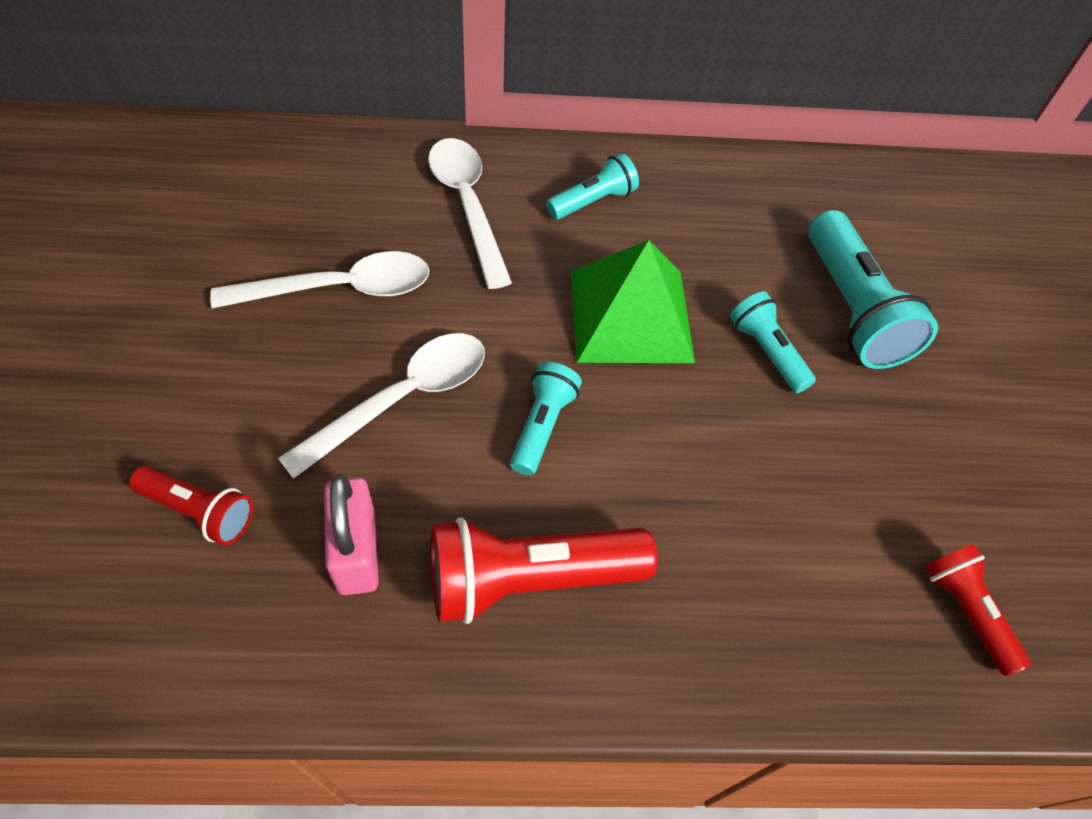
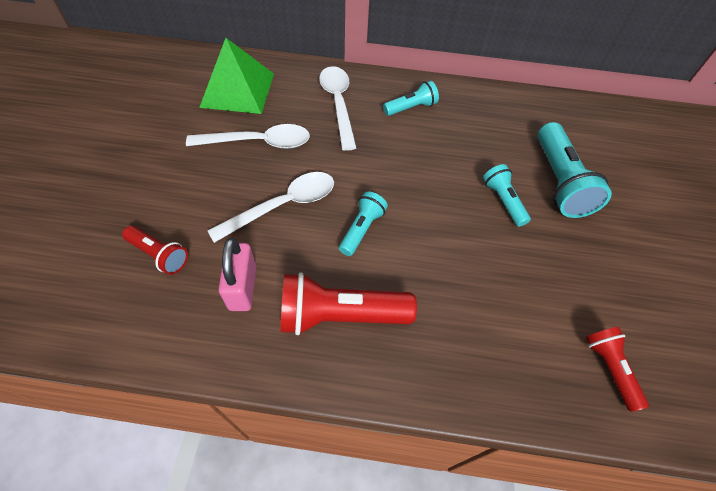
camera: 10 degrees right, 0 degrees up
green pyramid [570,240,695,363] -> green pyramid moved to [199,38,274,114]

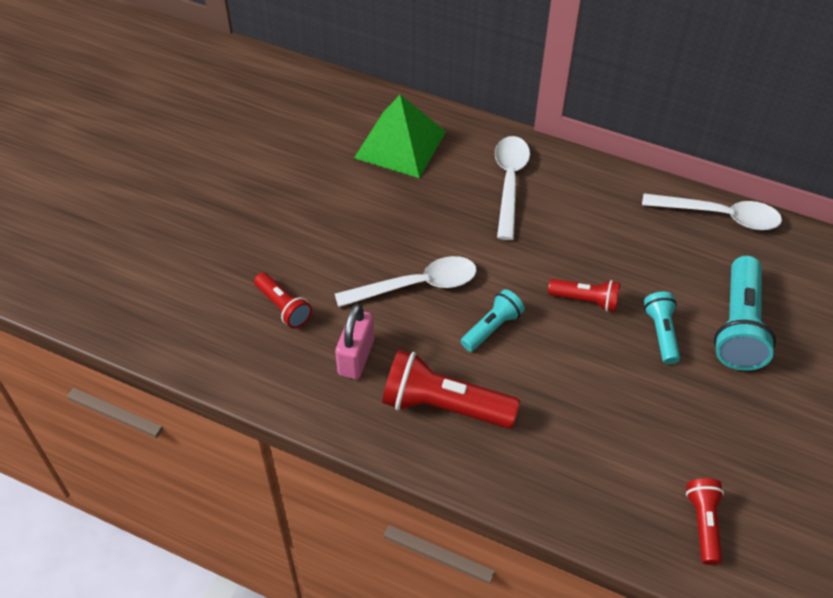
camera: 20 degrees right, 5 degrees down
white spoon [186,124,310,149] -> white spoon moved to [642,193,782,230]
turquoise flashlight [383,80,439,116] -> none
none -> red flashlight [548,279,620,312]

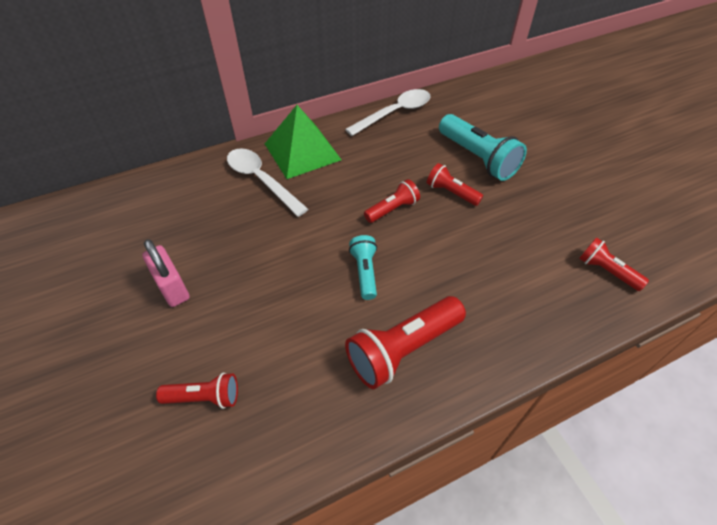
camera: 50 degrees left, 0 degrees up
white spoon [335,256,477,307] -> none
pink padlock [335,304,374,379] -> pink padlock moved to [142,239,190,307]
green pyramid [354,95,446,178] -> green pyramid moved to [265,105,341,179]
turquoise flashlight [644,292,680,364] -> red flashlight [427,163,483,206]

